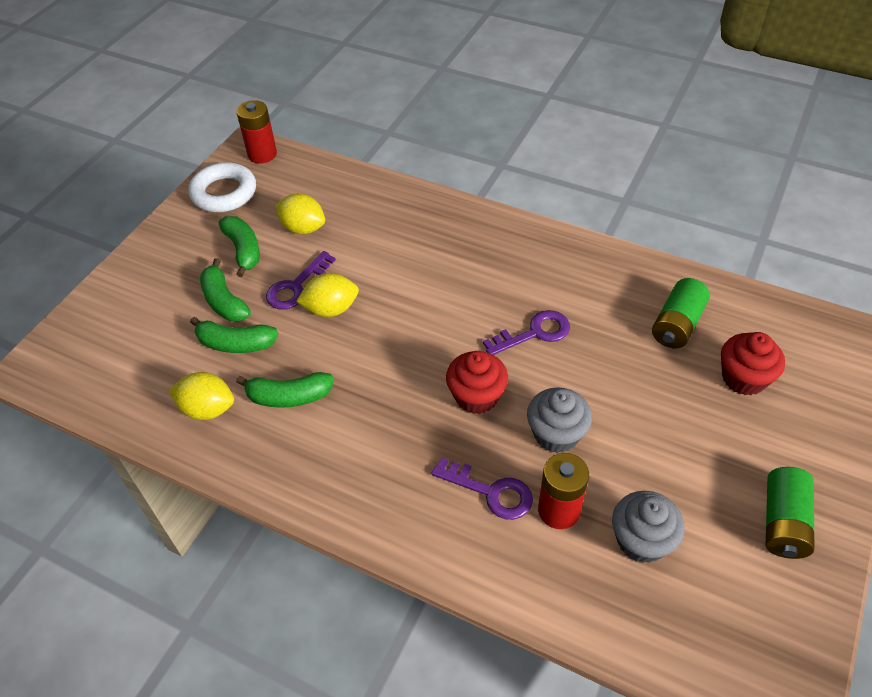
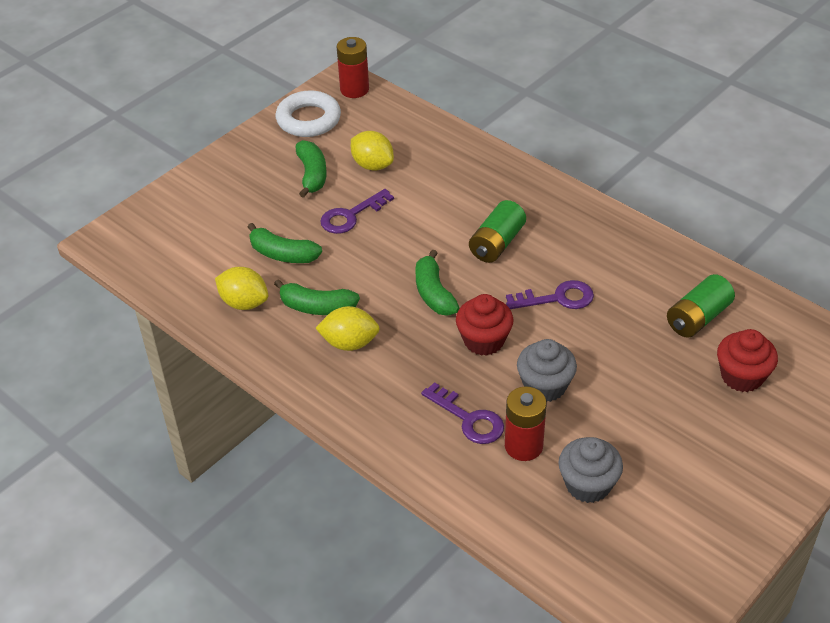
camera: 15 degrees right, 5 degrees down
green banana [200,258,251,322] -> green banana moved to [415,250,459,316]
yellow lemon [296,273,359,317] -> yellow lemon moved to [315,306,380,351]
green battery [766,467,814,559] -> green battery moved to [469,200,526,263]

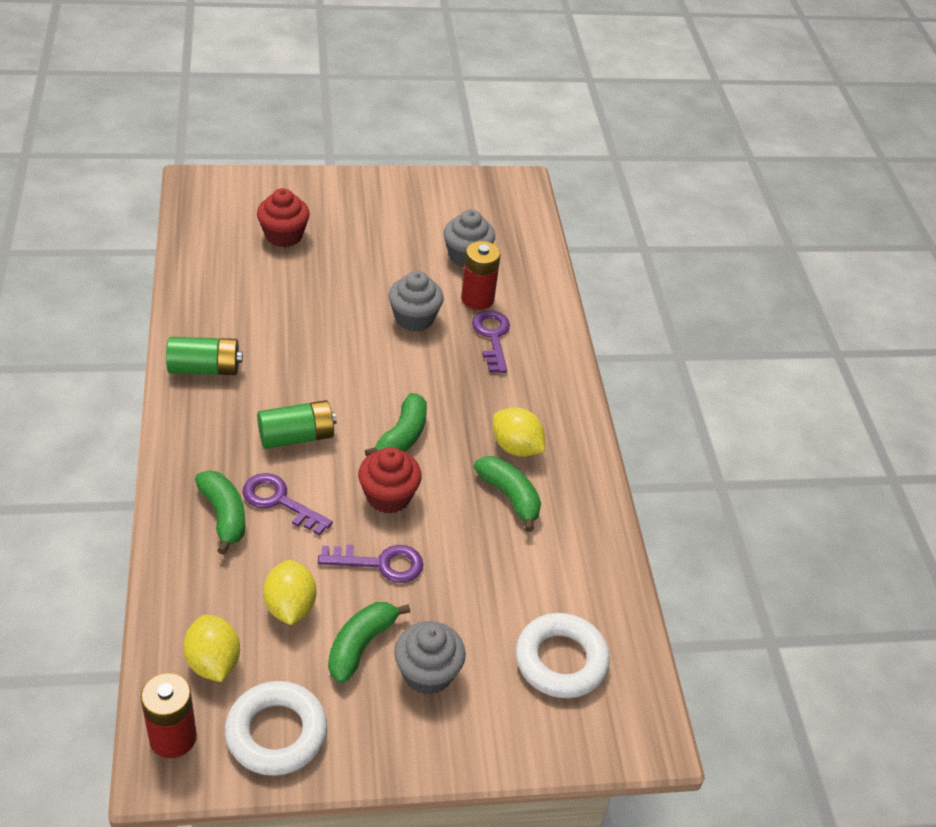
camera: 145 degrees left, 0 degrees up
yellow lemon [215,267,268,310] -> yellow lemon moved to [183,615,240,682]
green banana [248,223,322,263] -> green banana moved to [195,470,245,555]
red cupcake [456,294,514,356] -> red cupcake moved to [358,447,422,514]
purple key [506,280,594,309] -> purple key moved to [242,473,333,536]
green battery [667,274,735,338] -> green battery moved to [166,337,243,375]
none -> grey cupcake [394,621,466,695]
none -> white ring [516,613,610,698]

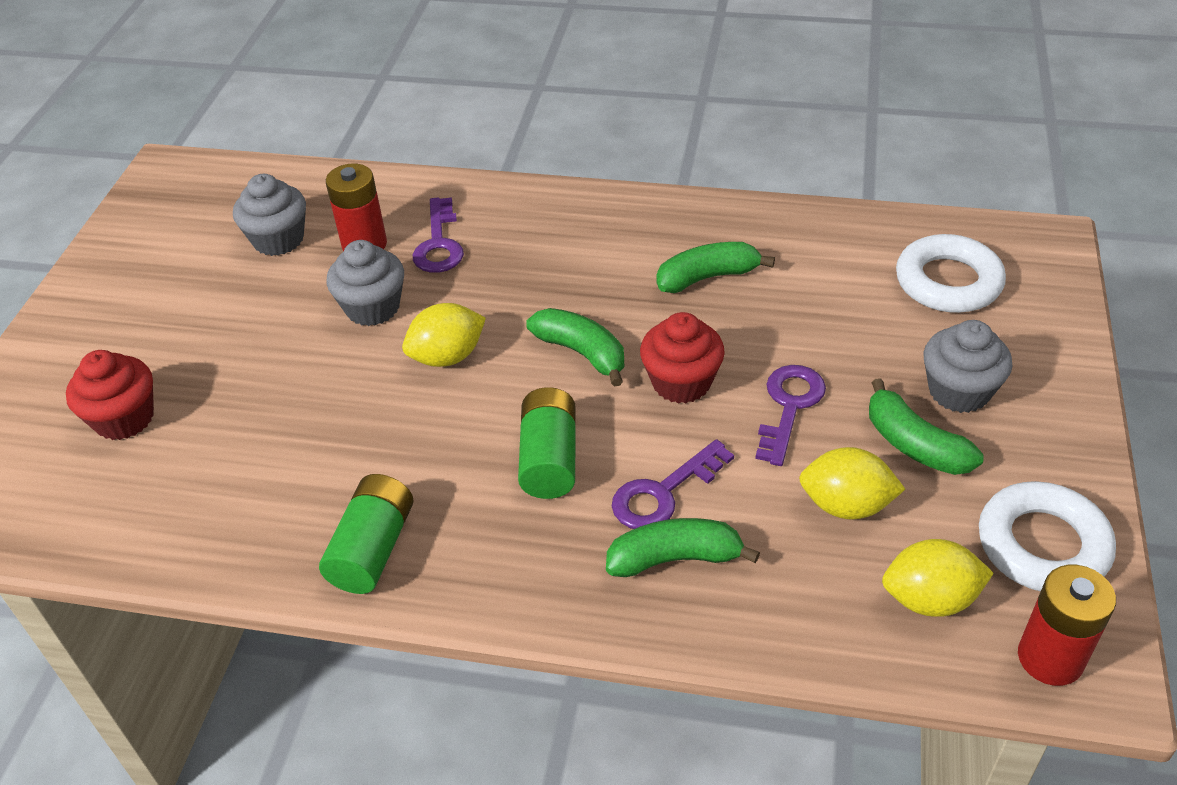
camera: 65 degrees left, 0 degrees up
purple key [472,310,510,373] -> purple key turned 105 degrees counterclockwise [413,197,464,273]
yellow lemon [493,407,545,457] -> yellow lemon moved to [402,303,486,367]

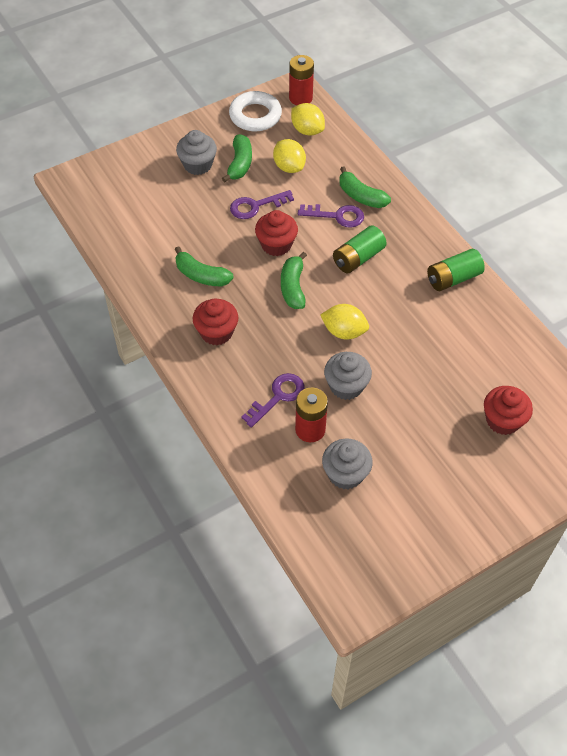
camera: 135 degrees left, 10 degrees up
white ring [896,234,1006,313] -> none
none -> red cupcake [192,298,239,345]

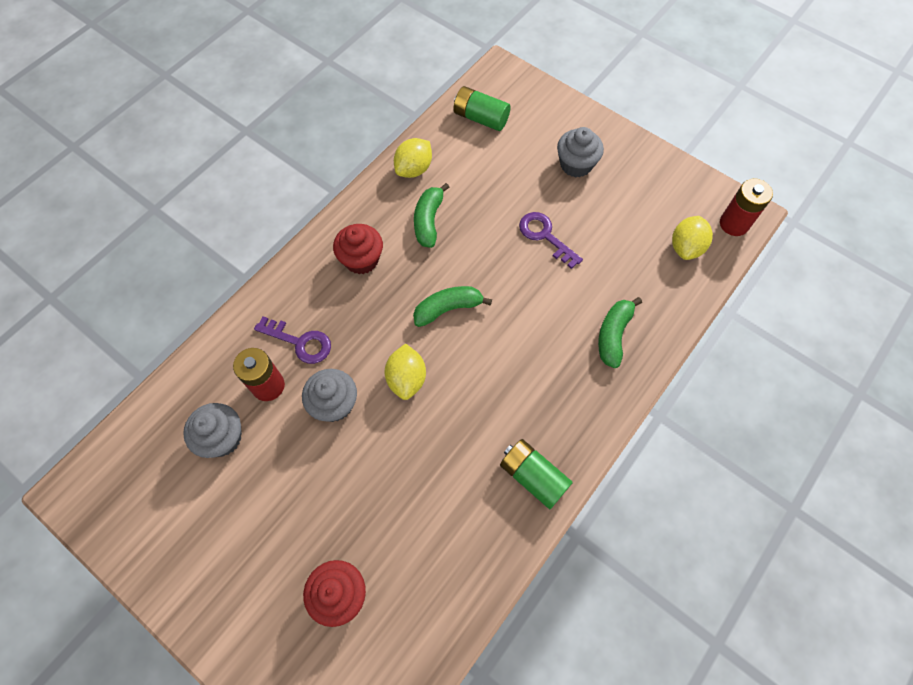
camera: 70 degrees right, 10 degrees up
green banana [222,134,252,182] -> none
white ring [229,91,282,131] -> none
red cupcake [255,210,298,256] -> none
yellow lemon [273,139,306,173] -> yellow lemon moved to [394,138,432,178]
purple key [298,204,364,228] -> none
green battery [333,225,387,273] -> green battery moved to [453,86,511,131]

